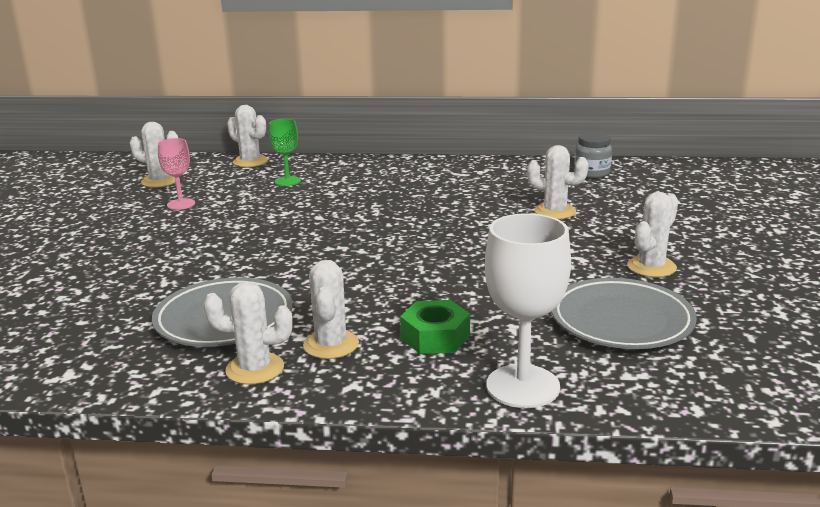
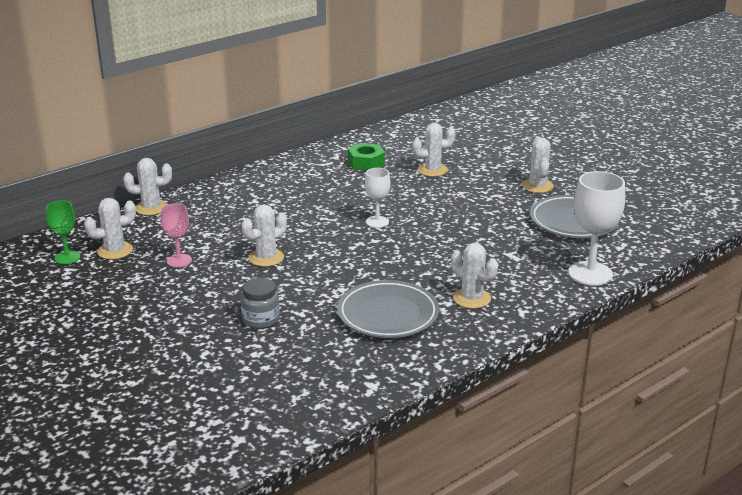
camera: 45 degrees left, 5 degrees up
white cactus [203,281,293,385] -> white cactus moved to [241,204,287,267]
green goblet [269,119,301,186] -> green goblet moved to [46,200,80,264]
green nut [400,300,470,354] -> green nut moved to [348,143,385,171]
grey jar [575,132,612,178] -> grey jar moved to [241,278,280,329]
none -> white goblet [365,168,391,228]

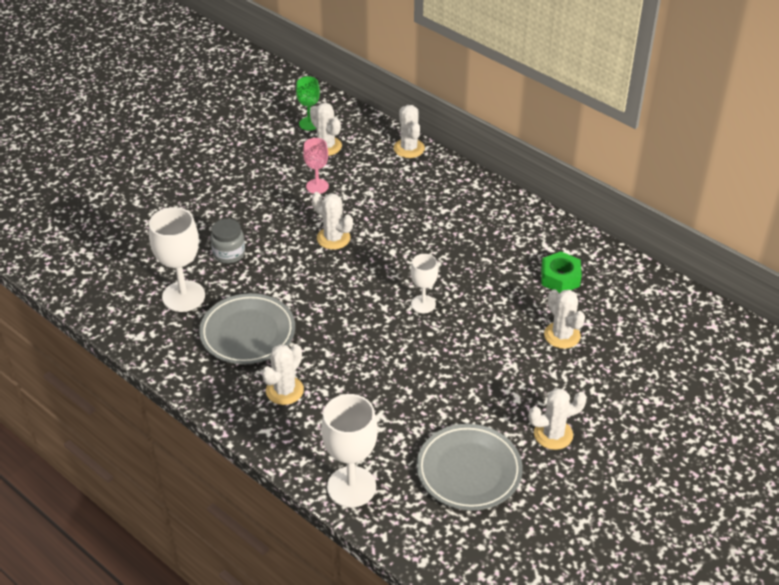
camera: 80 degrees right, 15 degrees up
none -> white goblet [149,207,205,312]

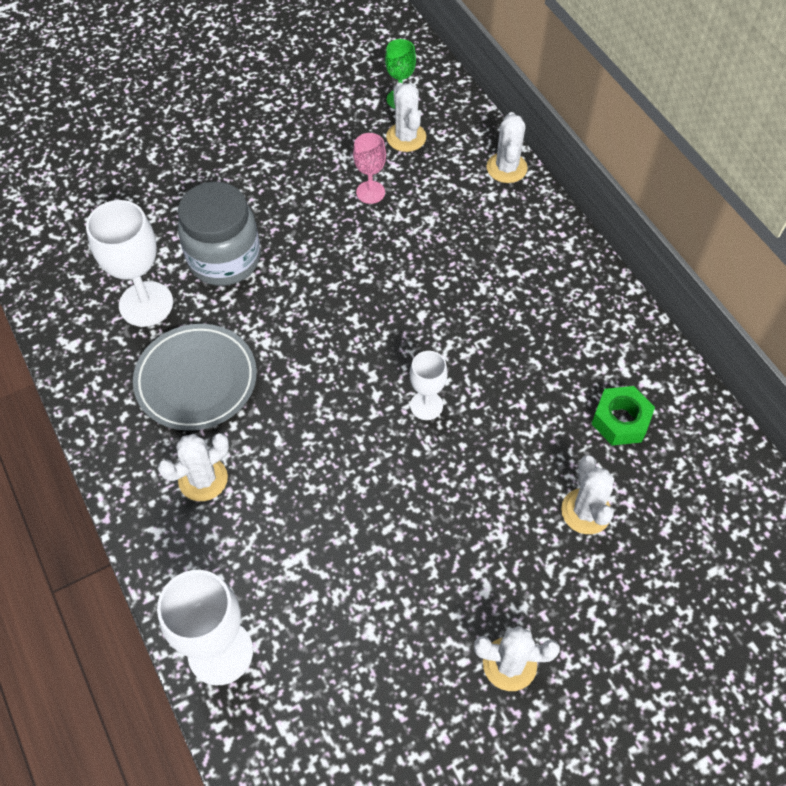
camera: 20 degrees right, 15 degrees up
grey jar [211,219,245,264] -> grey jar [178,181,261,286], size x1.78
white cactus [312,192,353,250] -> none
grey plate [416,424,523,511] -> none

